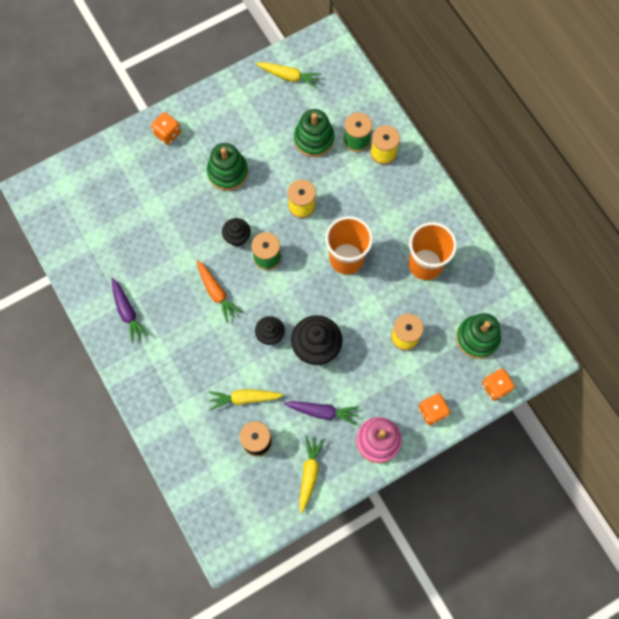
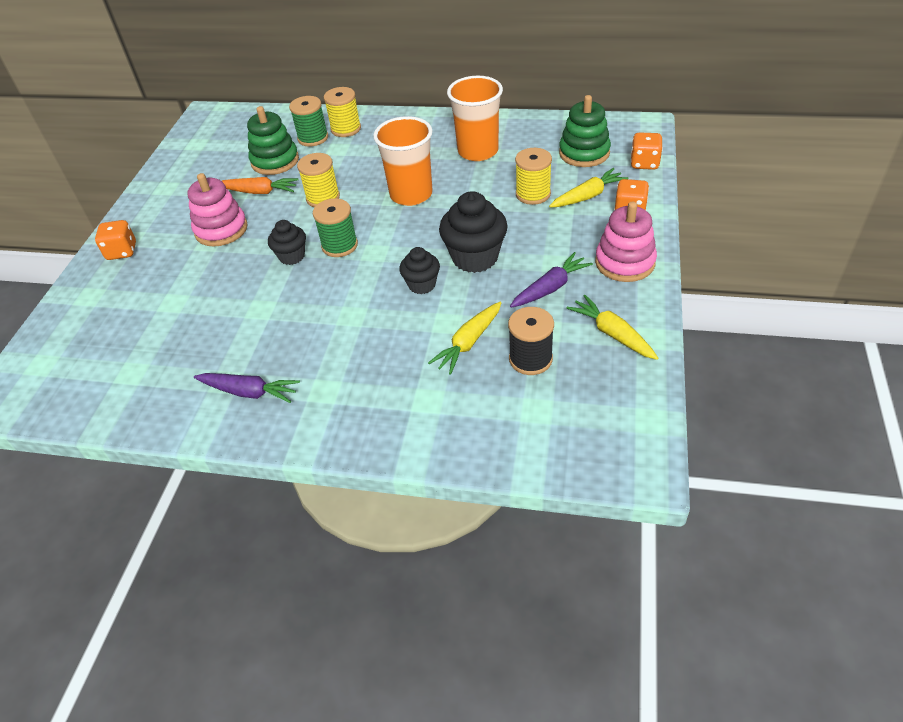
camera: 45 degrees left, 25 degrees down
orange carrot [197,260,242,322] -> orange carrot moved to [222,177,299,194]
green stacking toy [207,143,248,191] -> pink stacking toy [187,173,248,247]
yellow carrot [256,62,321,88] -> yellow carrot moved to [549,168,628,208]

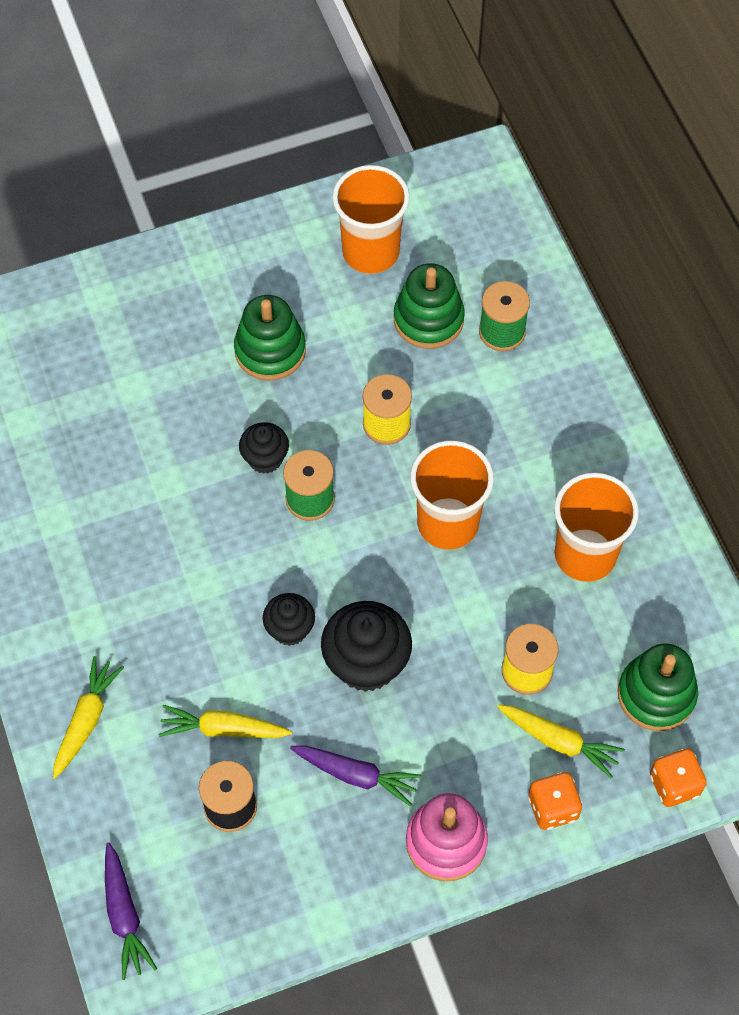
camera: 55 degrees right, 15 degrees up
orange dice [95,220,136,260] -> none
pink stacking toy [187,173,248,247] -> green stacking toy [234,295,306,381]
purple carrot [194,373,300,403] -> purple carrot moved to [105,842,157,980]
orange carrot [222,177,299,194] -> none
yellow spool [324,87,361,137] -> none
yellow carrot [567,295,658,360] -> yellow carrot moved to [53,656,124,779]
none -> orange cup [332,165,410,274]

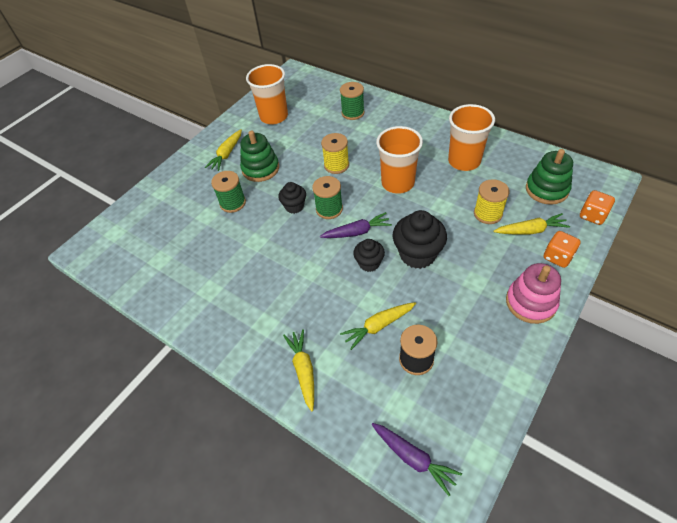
camera: 30 degrees left, 10 degrees down
purple carrot [290,745,421,806] -> purple carrot moved to [320,212,392,238]
green stacking toy [394,263,465,349] -> none
none -> yellow carrot [205,130,242,171]
none -> green spool [211,171,246,213]

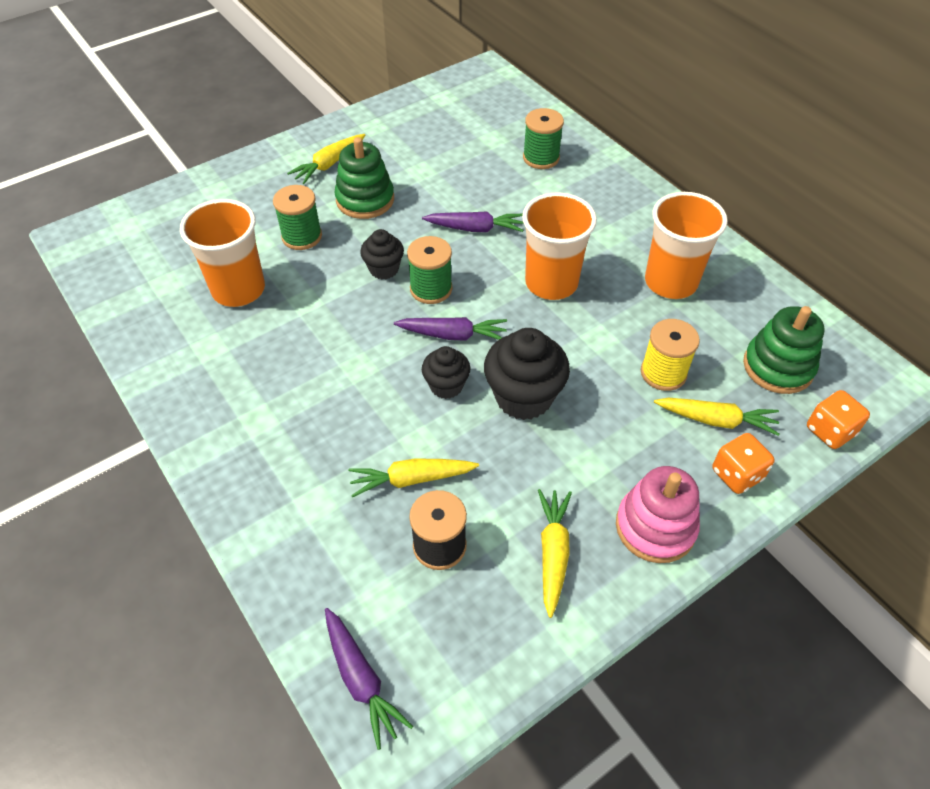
camera: 15 degrees right, 0 degrees up
orange cup [246,64,288,125] -> orange cup moved to [180,199,265,307]
yellow carrot [283,329,314,412] -> yellow carrot moved to [538,489,572,618]
yellow spool [321,133,349,174] -> purple carrot [422,212,523,232]

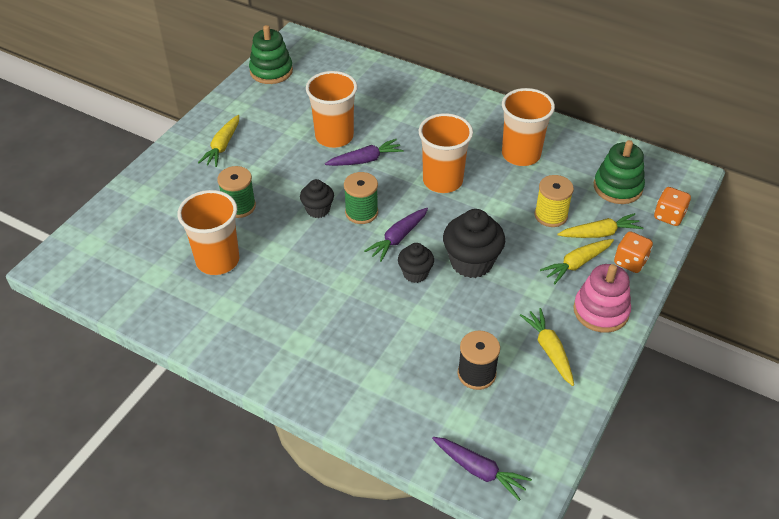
camera: 25 degrees left, 5 degrees down
green stacking toy [335,137,394,219] -> green stacking toy moved to [249,25,293,84]
yellow carrot [349,459,479,497] -> yellow carrot moved to [540,239,614,284]
purple carrot [394,317,507,341] -> purple carrot turned 150 degrees clockwise [364,208,428,262]
green spool [523,108,564,169] -> none
none -> orange cup [306,71,358,148]

